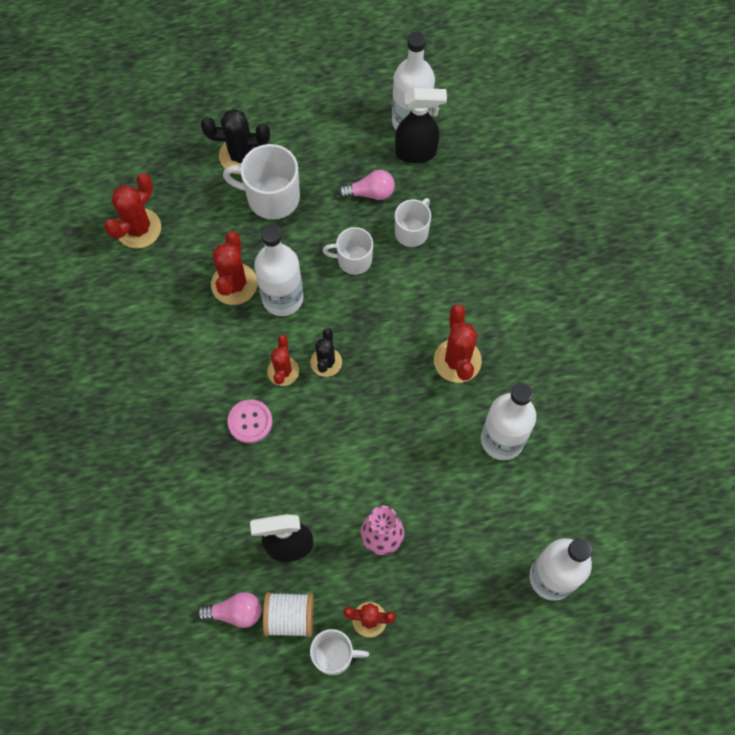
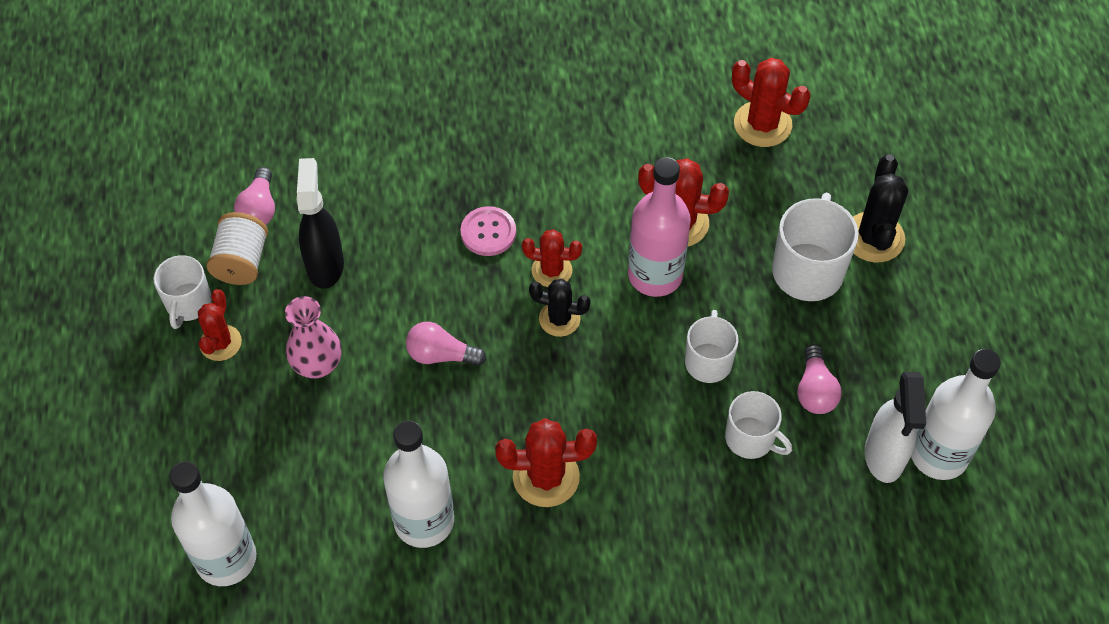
camera: 95 degrees right, 10 degrees down
white bottle [254,225,303,316] -> pink bottle [628,157,691,297]
black spray bottle [395,88,447,163] -> white spray bottle [865,372,926,483]
none -> pink light bulb [406,322,486,366]

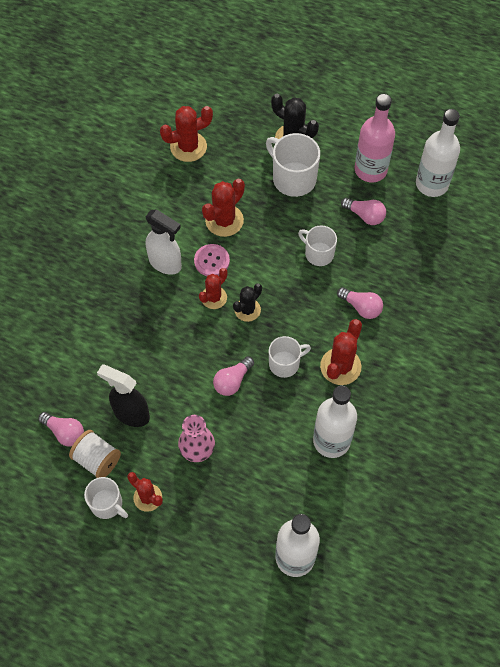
camera: 60 degrees left, 5 degrees up
pink button [460,206,516,256] -> pink button moved to [194,244,230,276]
pink bottle [628,157,691,297] -> pink bottle moved to [355,94,395,182]
white mug [725,391,792,459] -> white mug moved to [269,336,311,378]
white spray bottle [865,372,926,483] -> white spray bottle moved to [145,209,182,275]
none -> pink light bulb [337,287,383,319]

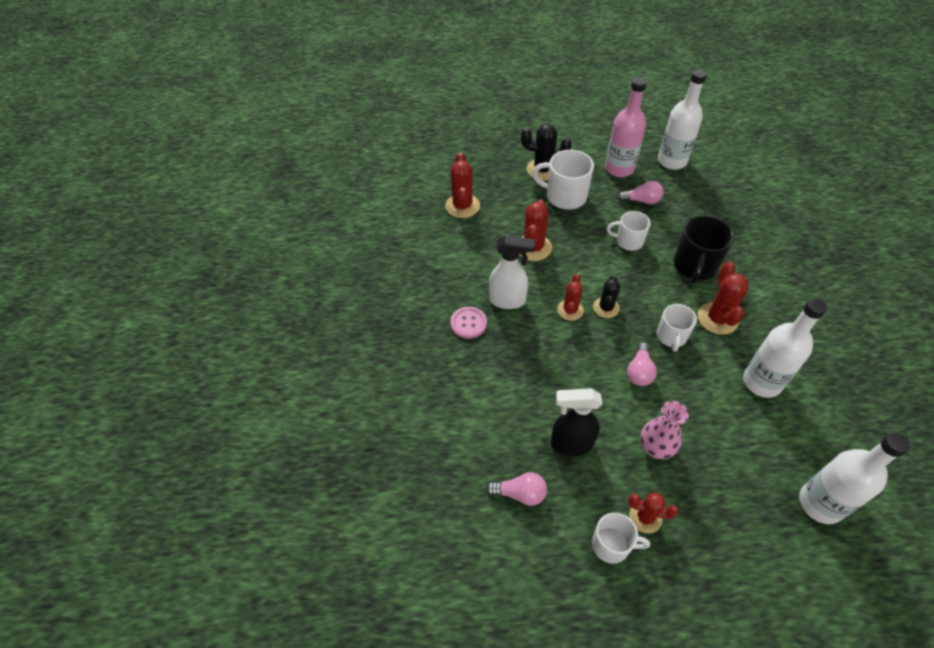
camera: 25 degrees left, 10 degrees down
white spool [69,430,121,478] -> none
red cactus [160,106,213,162] -> red cactus turned 45 degrees counterclockwise [445,152,480,218]
pink button [194,244,230,276] -> pink button moved to [451,307,487,339]
white mug [269,336,311,378] -> white mug turned 150 degrees clockwise [657,304,697,352]
pink light bulb [337,287,383,319] -> black mug [674,216,734,283]

